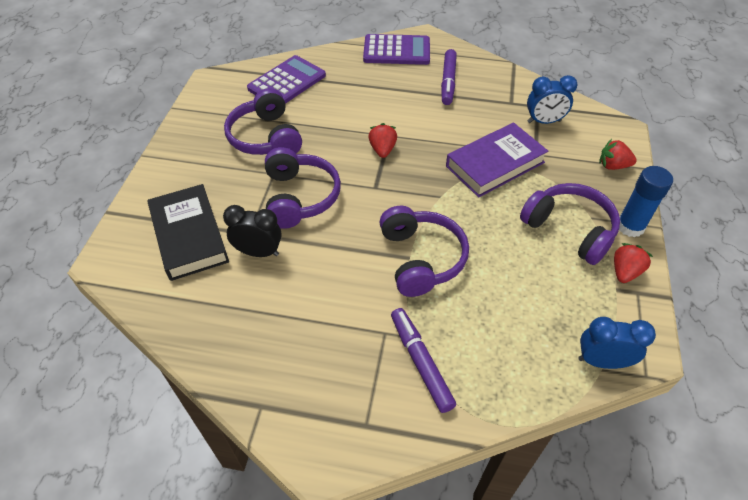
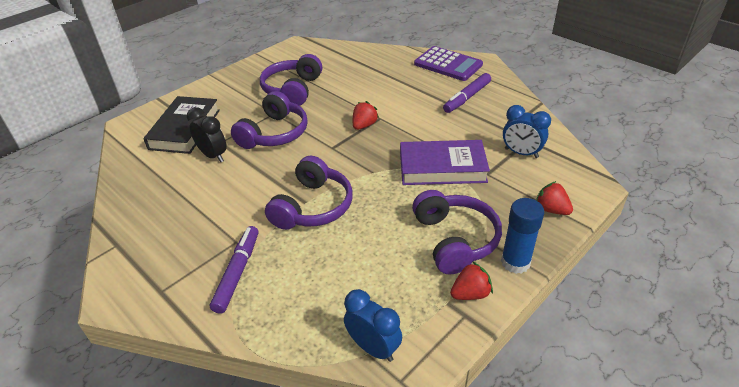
camera: 35 degrees right, 10 degrees down
purple calculator [247,55,326,104] -> none

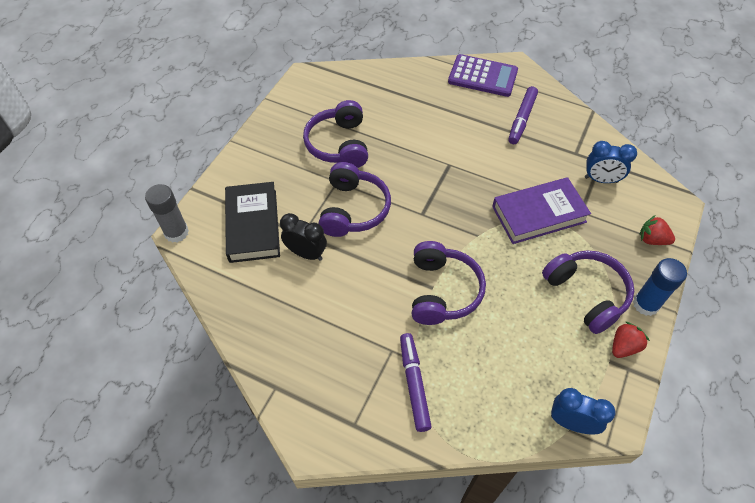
camera: 20 degrees left, 15 degrees up
red strawberry [353,101,379,130] -> none
none -> grey glue stick [145,184,189,243]

